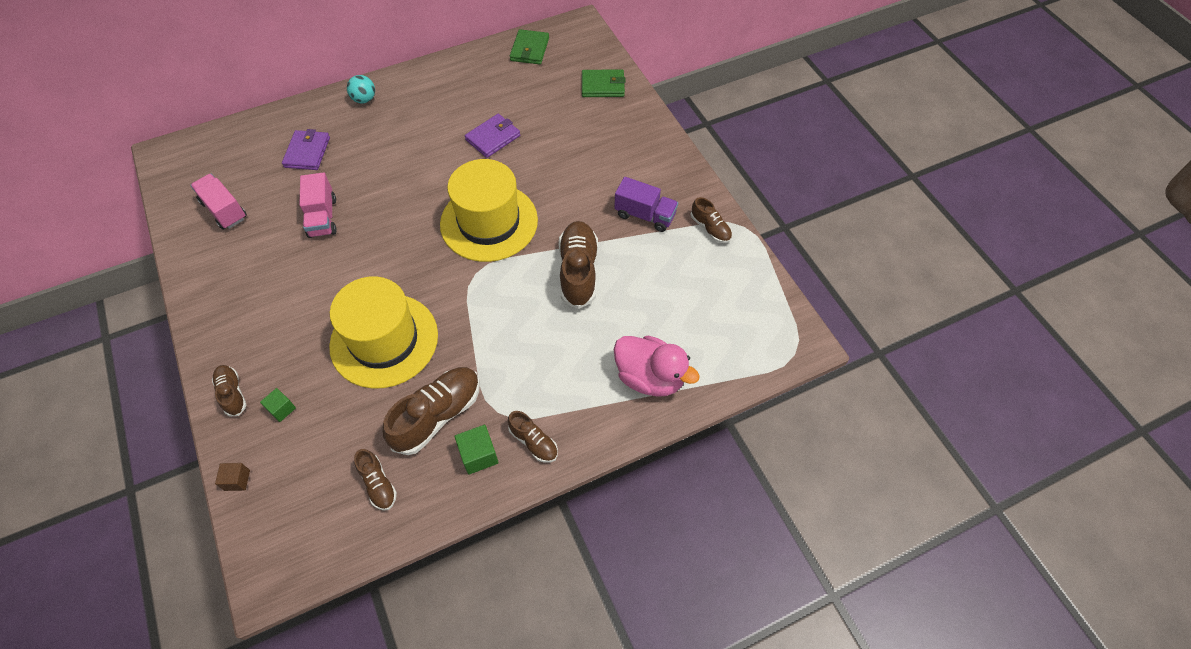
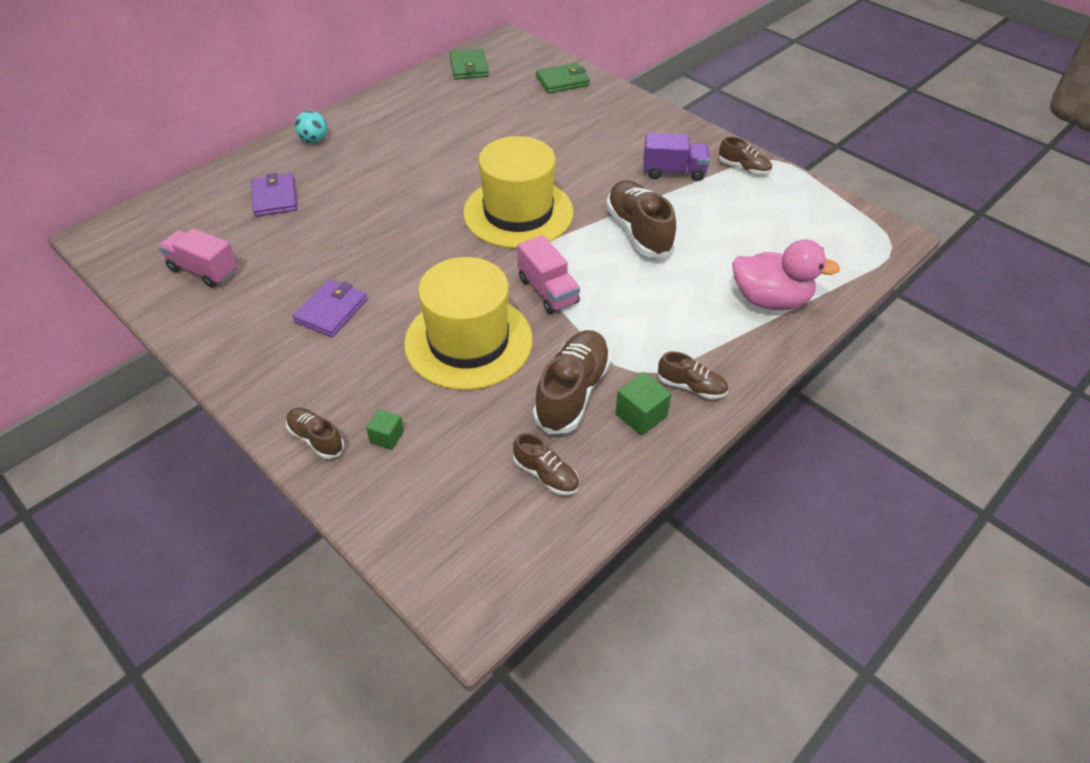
camera: 20 degrees left, 10 degrees down
brown cube [215,463,250,491] -> none
pink truck [300,172,337,238] -> pink truck moved to [517,235,580,314]
purple wallet [465,114,520,158] -> purple wallet moved to [293,279,367,337]

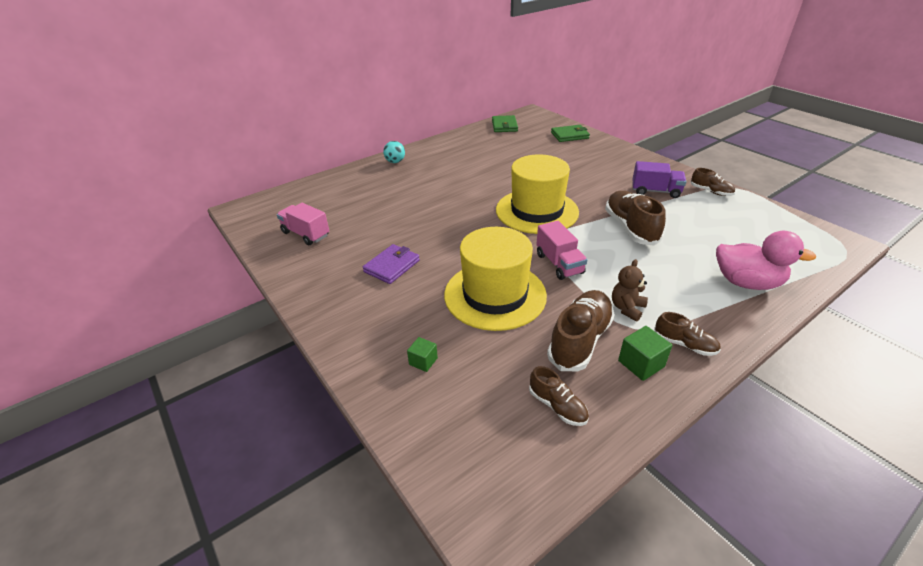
camera: 10 degrees right, 10 degrees down
purple wallet [252,173,297,217] -> none
brown shoe [286,408,344,459] -> none
none -> brown teddy bear [612,259,648,321]

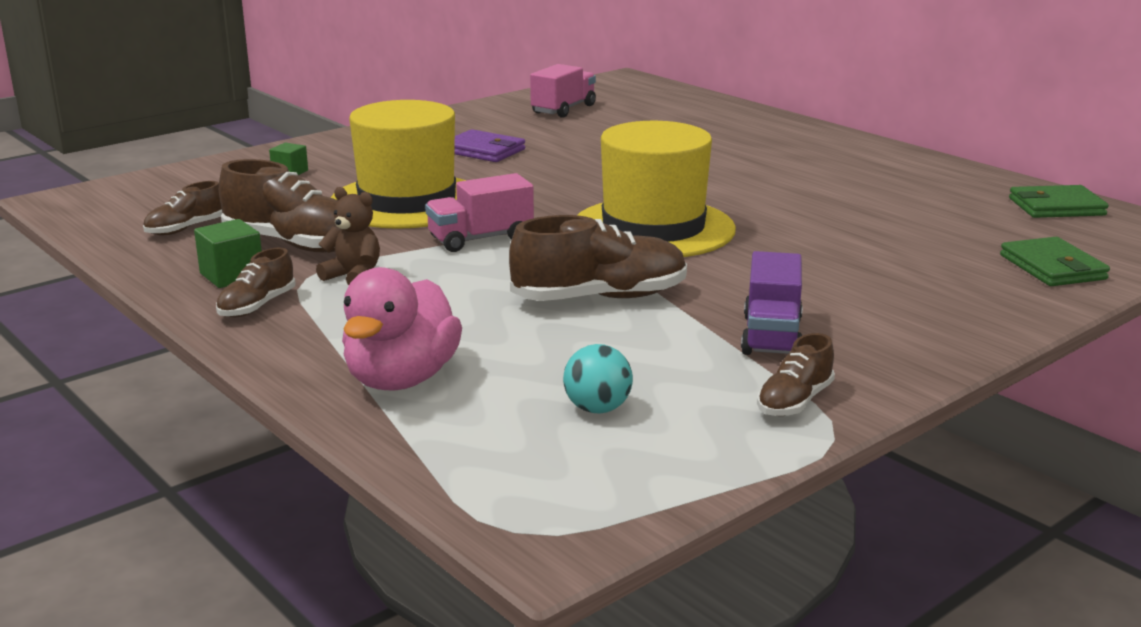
camera: 85 degrees right, 15 degrees down
turquoise ball [383,141,405,163] -> turquoise ball moved to [563,344,633,414]

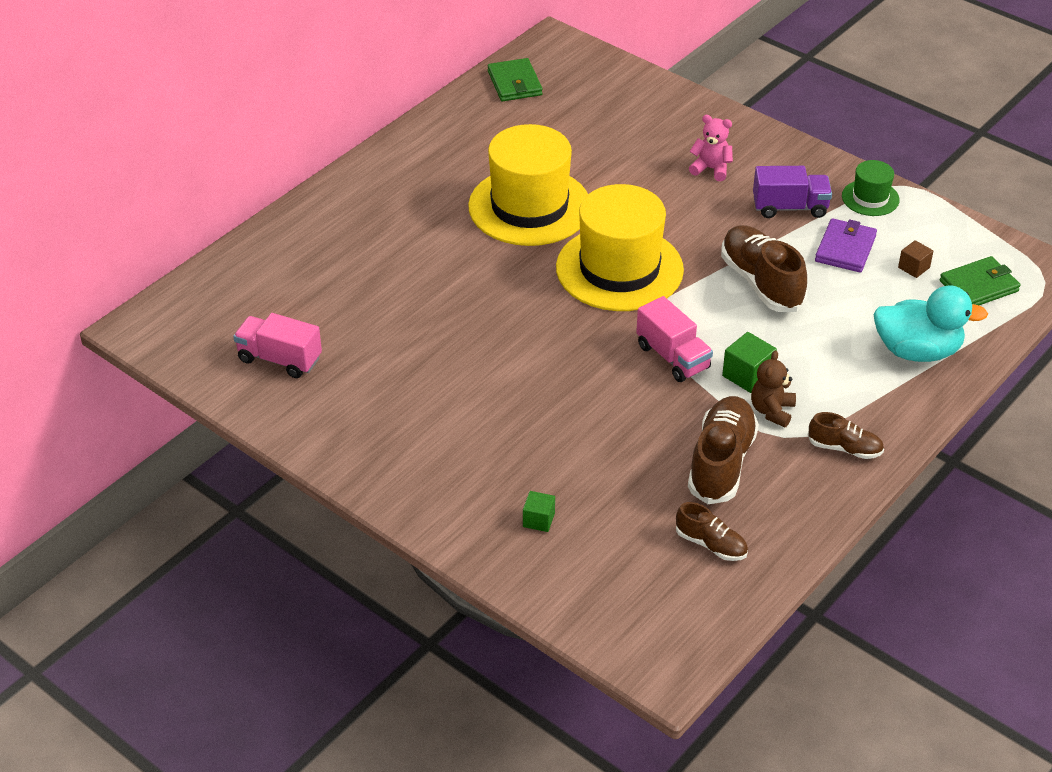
camera: 100 degrees left, 20 degrees up
green cube [194,219,262,288] -> green cube moved to [722,332,777,393]
yellow hat [330,100,466,229] -> yellow hat moved to [468,124,588,246]
pink duck [342,267,462,391] -> turquoise duck [873,285,988,362]
purple wallet [454,129,525,162] -> purple wallet moved to [815,218,877,273]
turquoise ball [563,344,633,414] -> brown cube [898,240,933,278]
brown shoe [757,333,835,416] -> green hat [842,160,900,216]
green wallet [1000,237,1110,286] -> green wallet moved to [940,256,1020,305]
none -> pink teddy bear [689,115,733,181]

